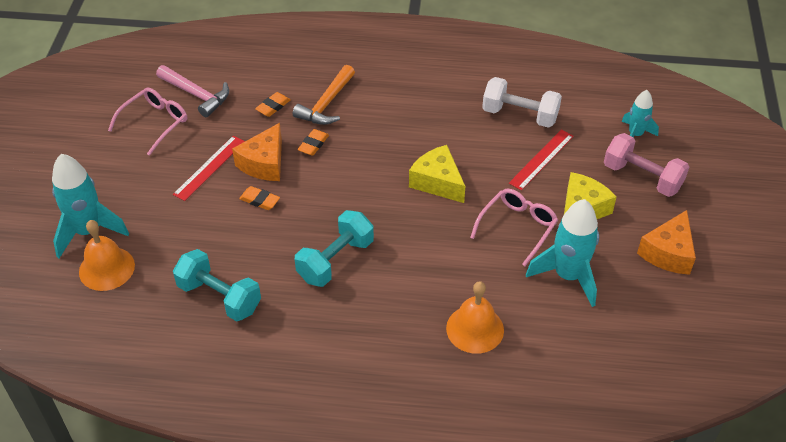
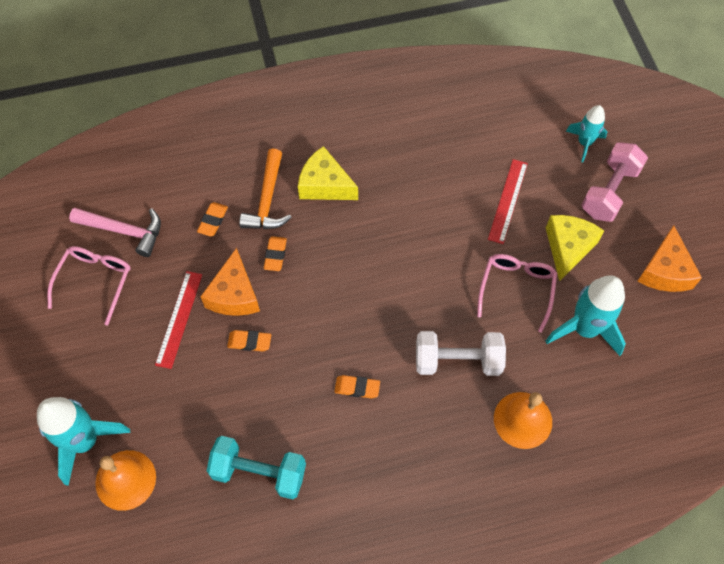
camera: 20 degrees left, 15 degrees up
turquoise dumbbell [295,210,374,287] -> orange eraser [334,375,380,398]
yellow cheese [409,145,465,203] -> yellow cheese moved to [298,146,358,200]
white dumbbell [482,77,562,128] -> white dumbbell moved to [416,331,506,376]
pink dumbbell [604,133,689,197] -> pink dumbbell turned 75 degrees counterclockwise [581,142,648,222]

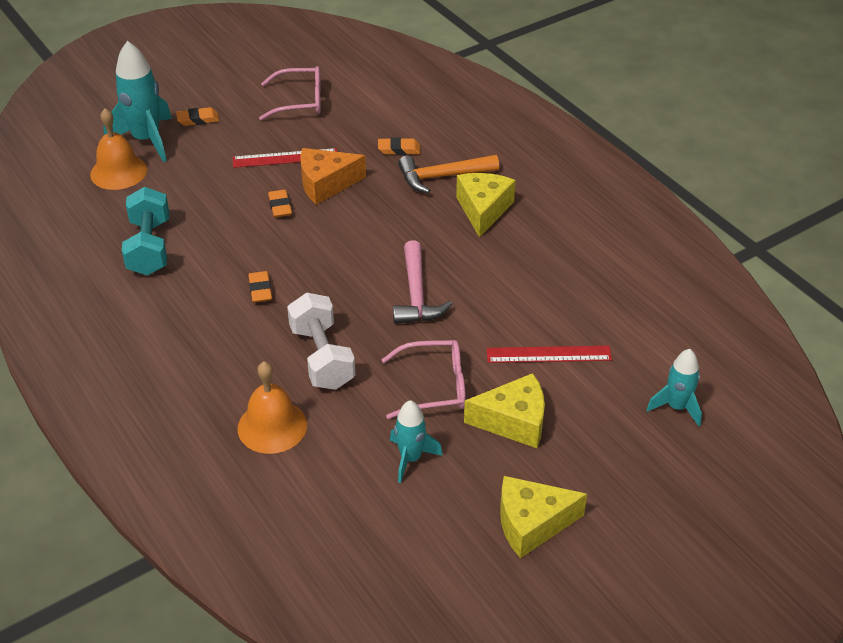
camera: 70 degrees right, 20 degrees down
pink hammer [69,208,161,257] -> pink hammer moved to [393,240,452,324]
orange eraser [264,236,287,271] -> orange eraser moved to [176,107,219,126]
turquoise rocket [545,275,626,356] -> turquoise rocket [390,400,443,483], size x0.59
pink dumbbell [581,142,648,222] -> none
orange cheese [637,225,702,292] -> yellow cheese [500,476,587,558]

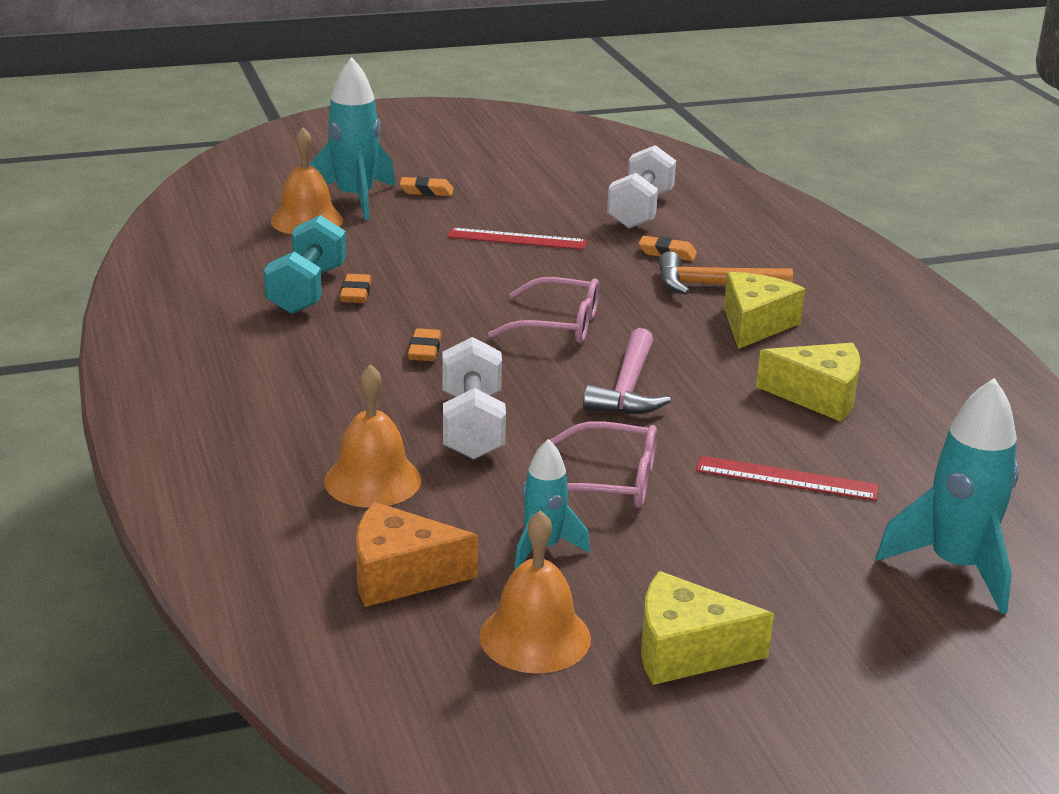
camera: 15 degrees right, 15 degrees down
pink glasses [259,66,321,120] -> pink glasses moved to [488,277,599,343]
orange eraser [268,189,292,218] -> orange eraser moved to [340,274,372,303]
orange cheese [300,148,366,205] -> orange cheese moved to [356,502,478,607]
yellow cheese [464,373,545,448] -> yellow cheese moved to [756,343,861,422]
turquoise rocket [646,349,702,426] -> turquoise rocket [876,378,1019,614], size x1.69
none -> orange bell [479,510,591,674]
none -> white dumbbell [607,145,676,228]

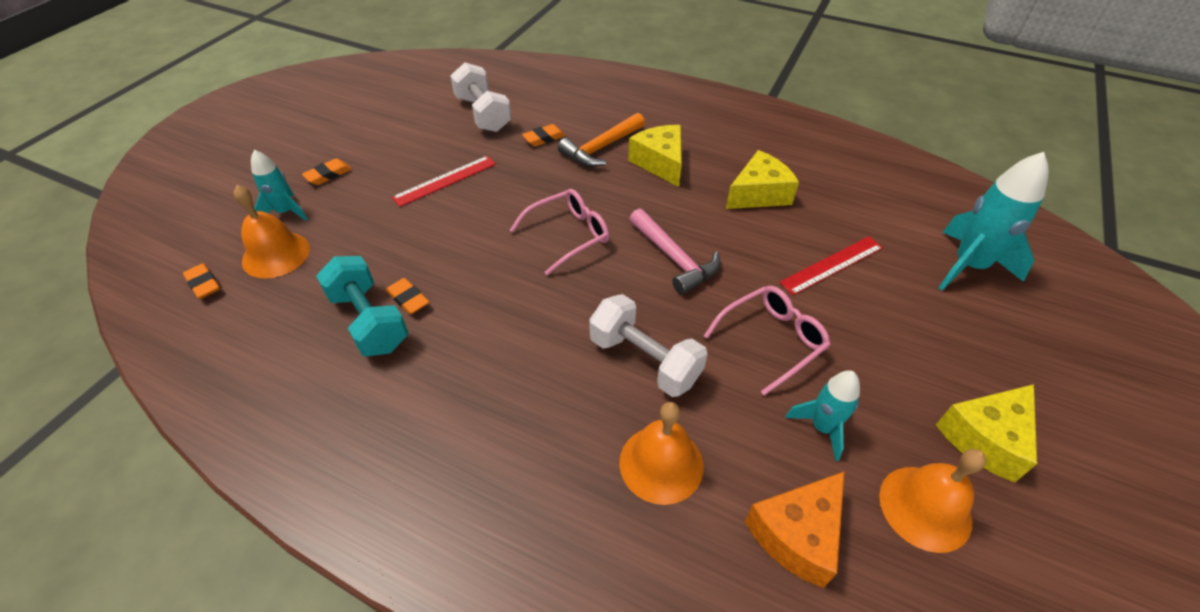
camera: 45 degrees left, 20 degrees up
turquoise rocket [309,57,395,220] -> turquoise rocket [251,150,308,221], size x0.59
orange eraser [408,328,442,361] -> orange eraser moved to [183,263,220,299]

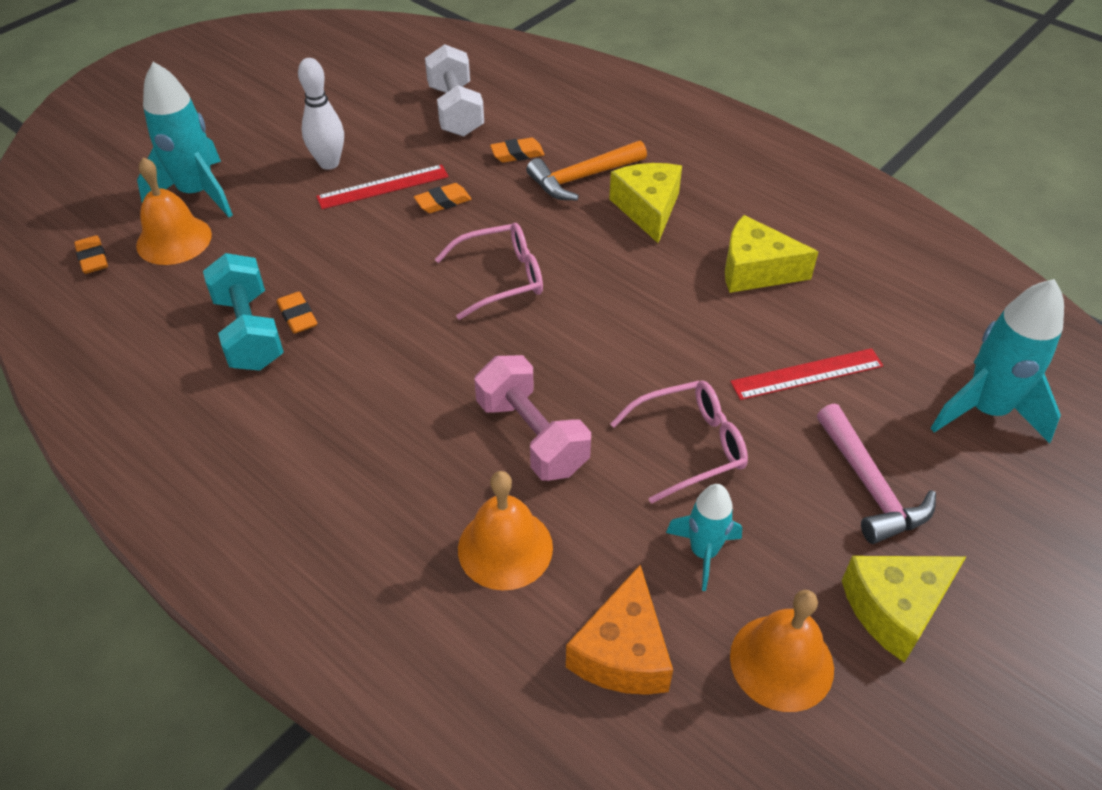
camera: 15 degrees right, 0 degrees up
turquoise rocket [251,150,308,221] -> turquoise rocket [137,62,233,217], size x1.69
orange eraser [302,158,352,185] -> orange eraser moved to [414,183,471,213]
white dumbbell [589,294,708,397] -> pink dumbbell [474,355,591,481]
pink hammer [629,208,720,295] -> pink hammer moved to [817,404,936,544]
yellow cheese [726,150,799,209] -> yellow cheese turned 150 degrees counterclockwise [725,215,818,293]
orange cheese [745,471,845,588] -> orange cheese turned 45 degrees counterclockwise [566,565,673,695]
none -> white bowling pin [298,58,344,170]

